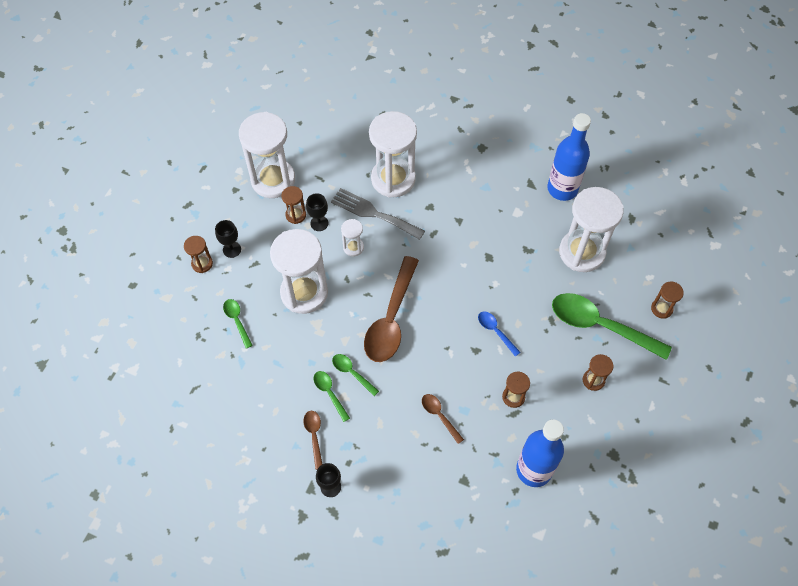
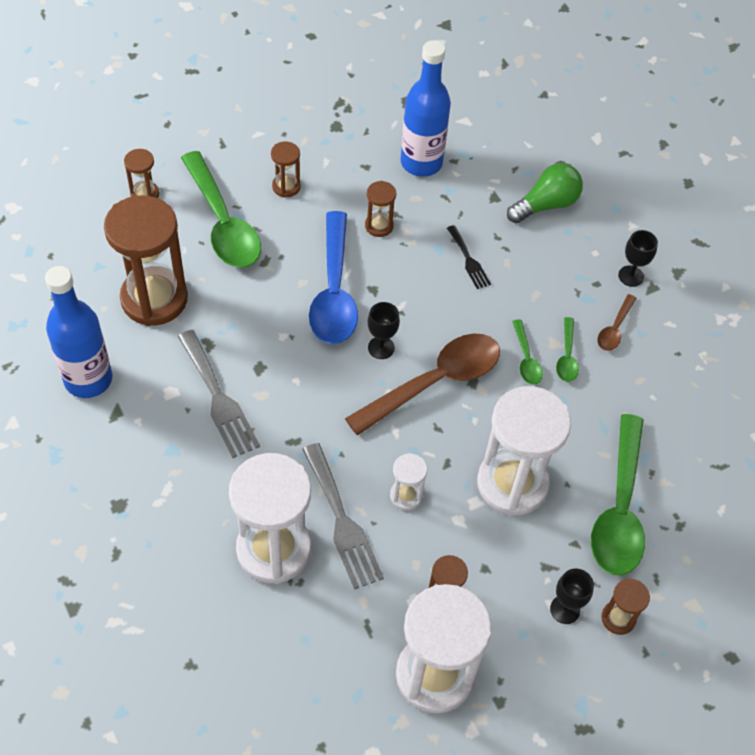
camera: 145 degrees left, 5 degrees down
green spoon [223,299,253,349] -> green spoon [591,414,645,575], size x2.17
black goblet [306,193,328,231] -> black goblet moved to [368,302,400,359]
brown spoon [422,394,464,444] -> black fork [447,225,491,289]
blue spoon [478,311,521,357] -> blue spoon [309,211,358,344], size x2.17
white hourglass [559,187,624,272] -> brown hourglass [104,195,188,326]
none -> grey fork [177,330,260,458]
none -> green light bulb [507,163,583,223]

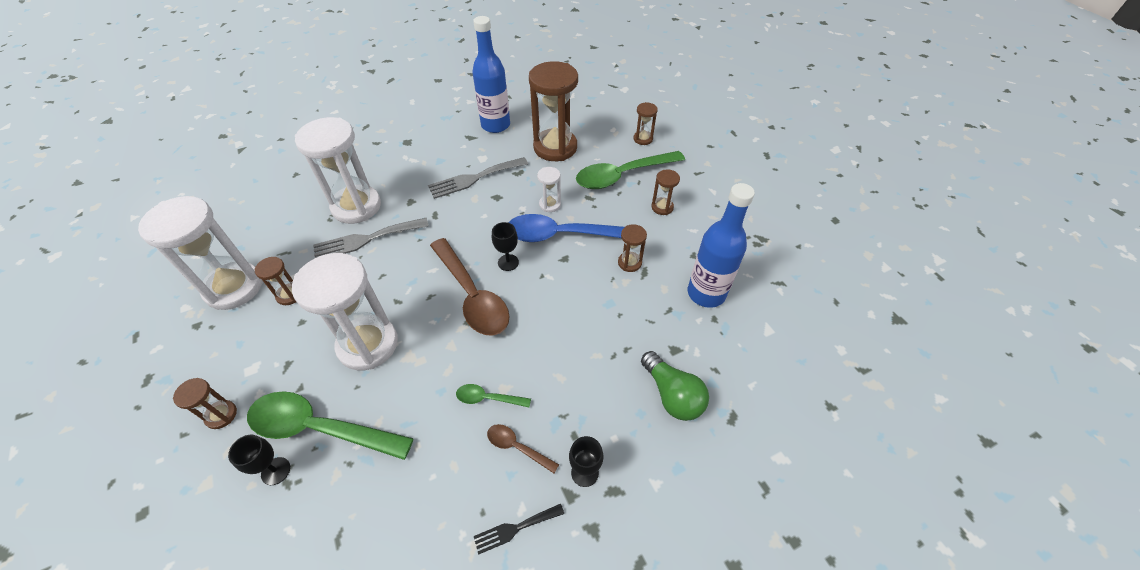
camera: 95 degrees right, 5 degrees down
white hourglass [390,453,427,510] -> white hourglass moved to [537,167,561,212]
black fork [447,225,491,289] -> black fork moved to [474,504,564,555]
green spoon [512,319,543,385] -> none
black goblet [550,568,594,624] -> black goblet moved to [228,435,290,485]

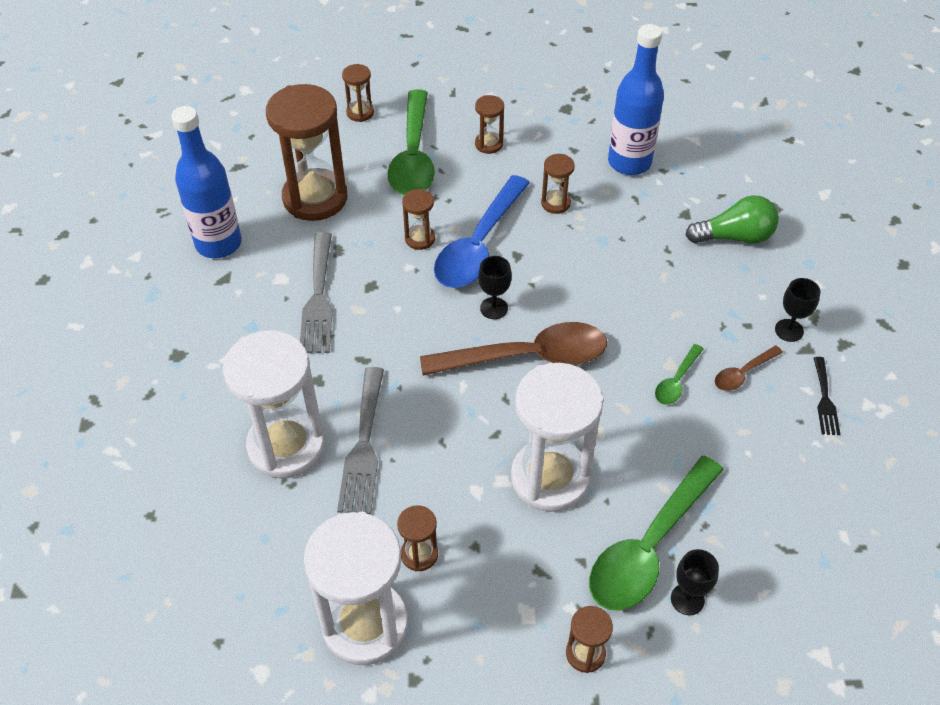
camera: 65 degrees left, 0 degrees up
white hourglass [537,167,561,212] -> brown hourglass [402,189,435,250]

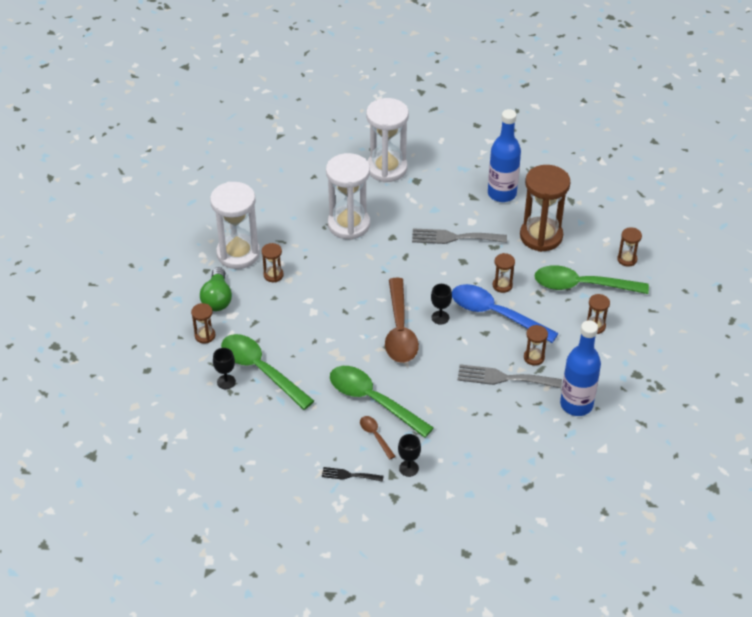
camera: 95 degrees right, 5 degrees down
grey fork [337,367,384,514] -> grey fork moved to [458,364,562,388]
white hourglass [511,363,603,512] -> white hourglass moved to [366,98,409,183]
green spoon [655,344,703,405] -> green spoon [330,366,434,438], size x2.17
green light bulb [686,195,779,244] -> green light bulb moved to [200,267,232,311]

